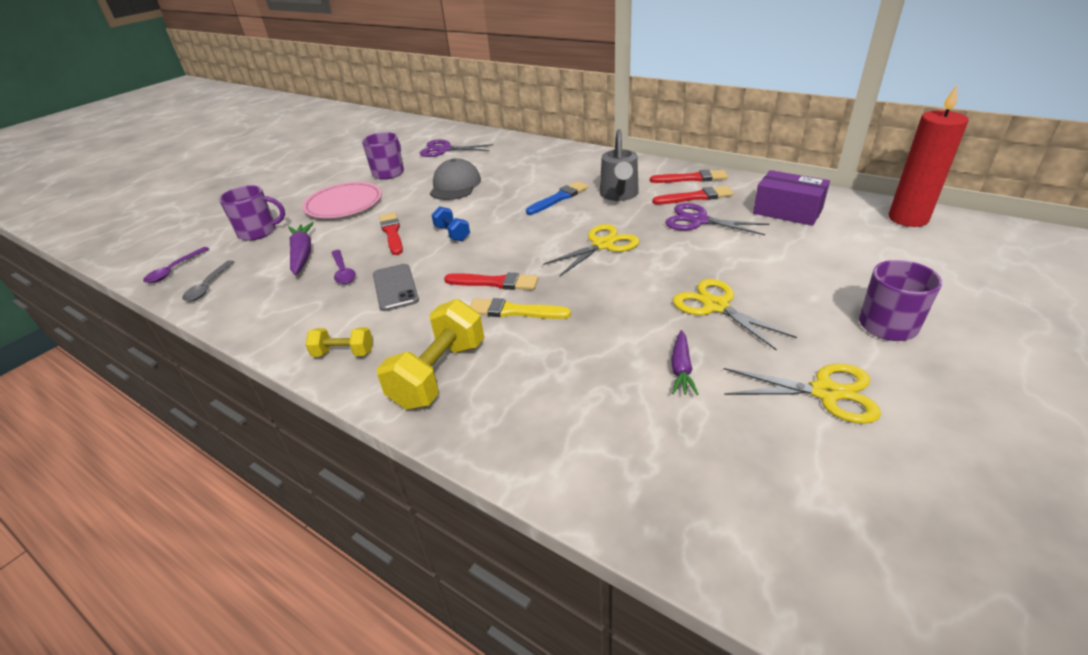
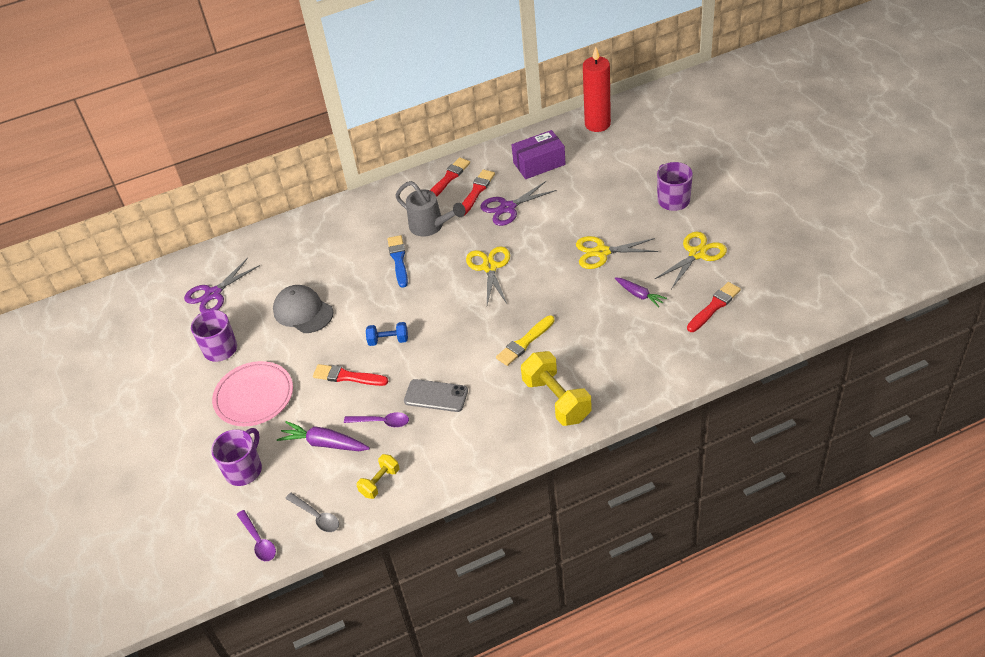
camera: 55 degrees left, 10 degrees up
yellow dumbbell [305,327,373,357] -> yellow dumbbell moved to [357,454,399,499]
red brush [444,272,538,290] -> red brush moved to [687,282,741,332]

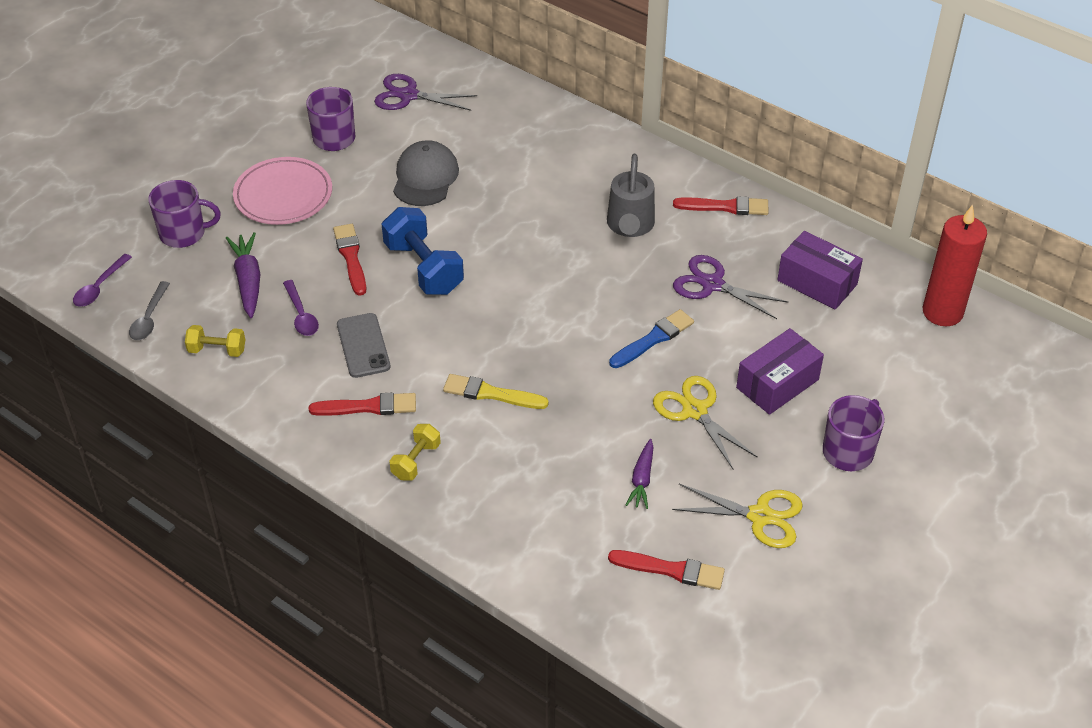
camera: 55 degrees right, 0 degrees up
blue dumbbell [366,322,408,346] -> blue dumbbell [382,207,464,295], size x1.83
blue brush [388,235,408,288] -> blue brush moved to [609,309,694,368]
red brush [462,169,495,216] -> red brush moved to [309,392,416,416]
yellow scissors [466,246,510,305] -> none
yellow dumbbell [521,351,592,426] -> yellow dumbbell [389,424,441,481], size x0.55
none -> purple box [736,328,824,415]

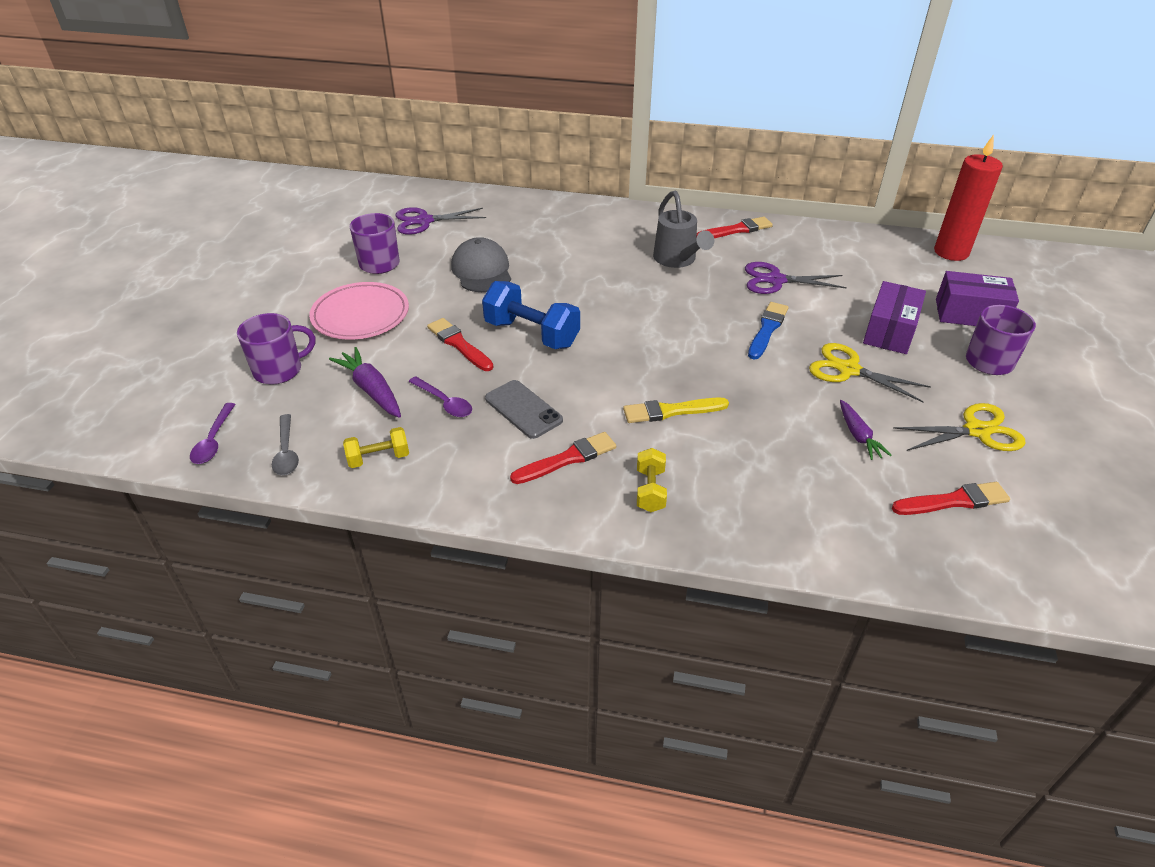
camera: 25 degrees left, 5 degrees down
purple box [777,231,863,310] -> purple box moved to [936,271,1019,326]

